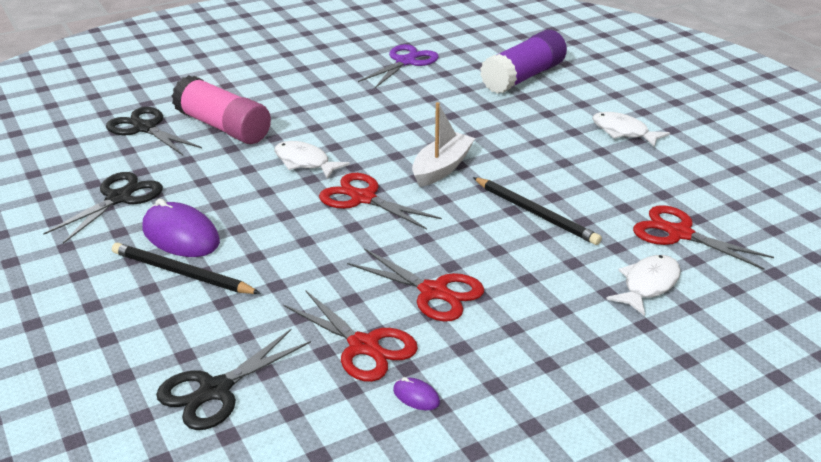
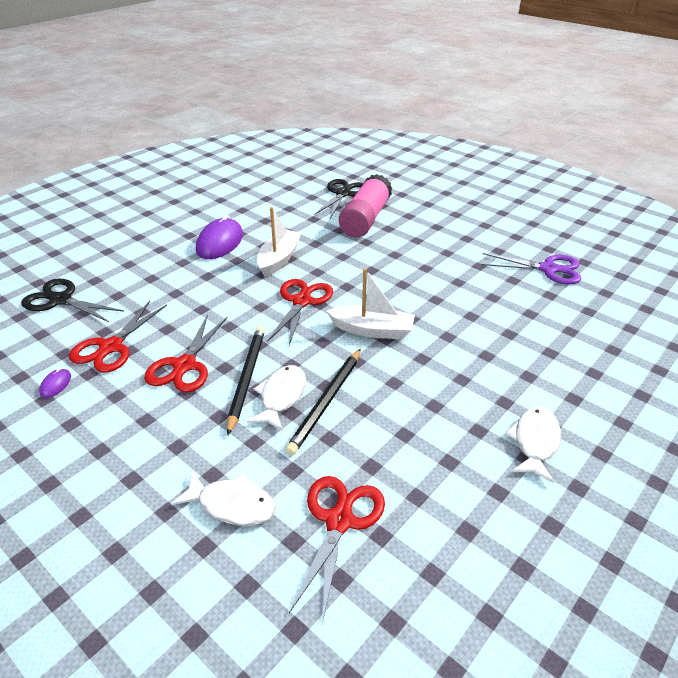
camera: 70 degrees right, 5 degrees up
black scissors [43,172,163,244] -> none
black pencil [112,242,261,294] -> black pencil moved to [227,326,265,436]
white fish [274,141,350,179] -> white fish moved to [247,365,306,431]
purple glue stick [480,30,567,94] -> none
none -> white boat [257,207,302,277]

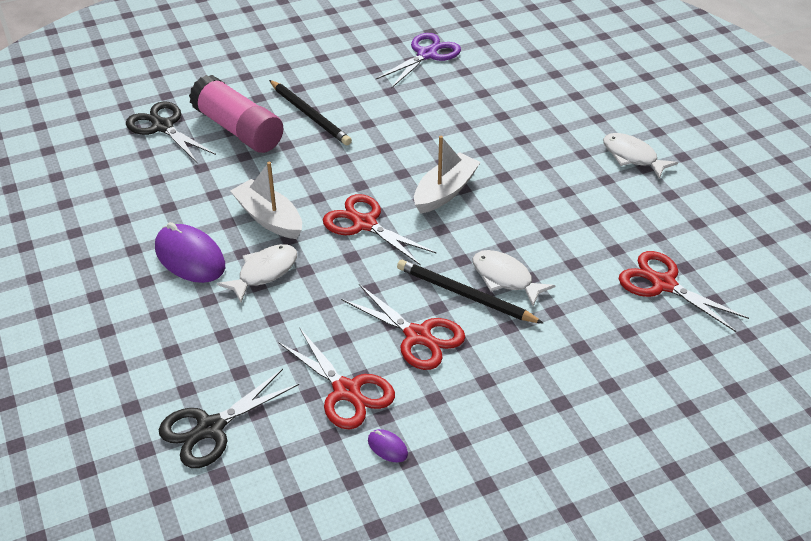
camera: 65 degrees left, 5 degrees up
white fish [171,471,276,526] -> white fish moved to [217,244,297,302]
black pencil [285,349,361,455] -> black pencil moved to [269,80,352,145]

